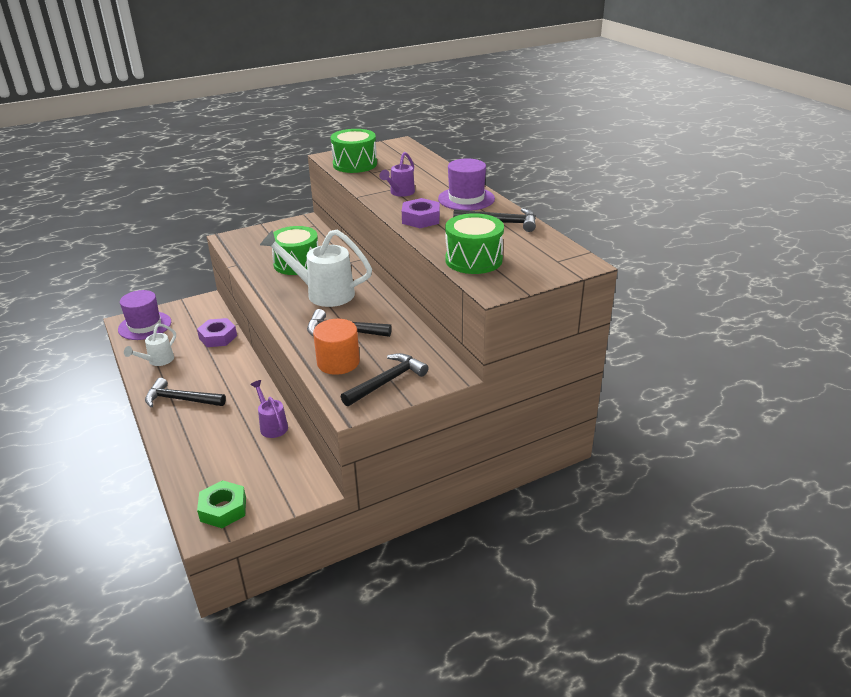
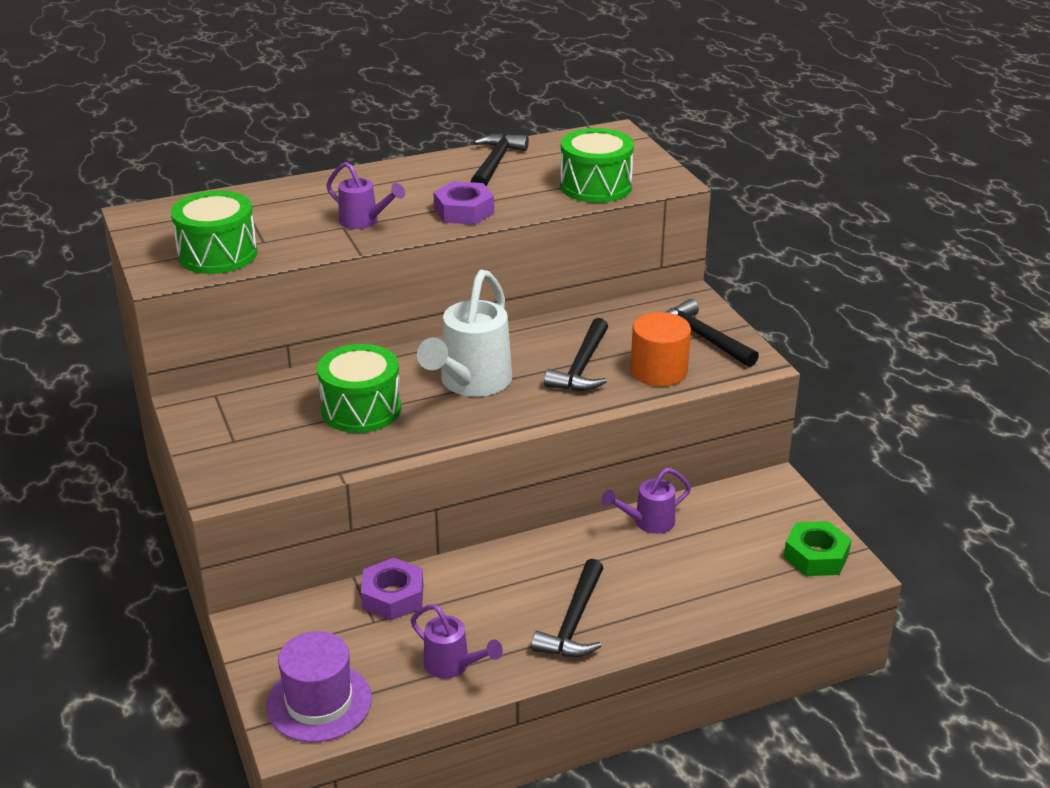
camera: 85 degrees left, 0 degrees up
white watering can [124,323,176,366] -> purple watering can [411,604,503,679]
purple hat [438,158,495,211] -> none

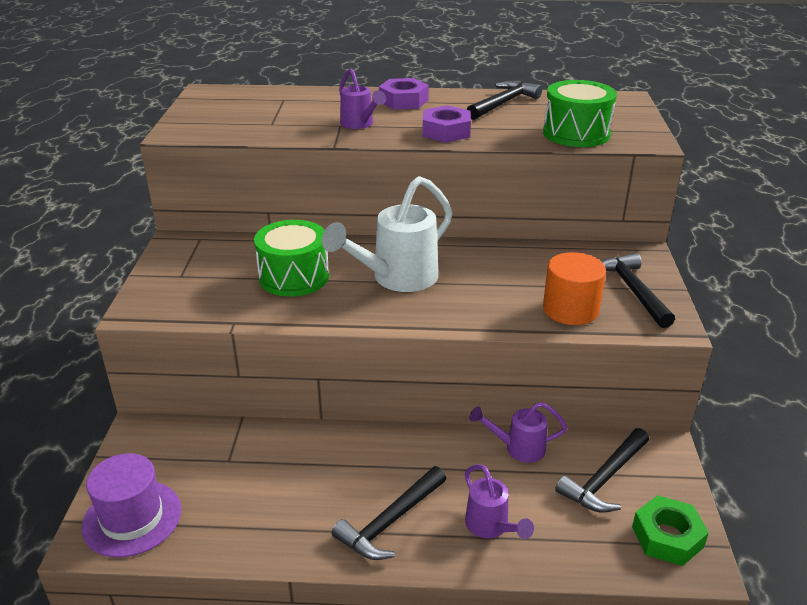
camera: 25 degrees right, 0 degrees up
green drum [171,190,257,274] -> none
purple nut [361,558,423,621] -> purple nut moved to [379,78,429,110]
purple watering can [411,604,503,679] -> purple watering can moved to [465,464,534,539]
black hammer [544,318,608,391] -> black hammer moved to [555,428,649,513]

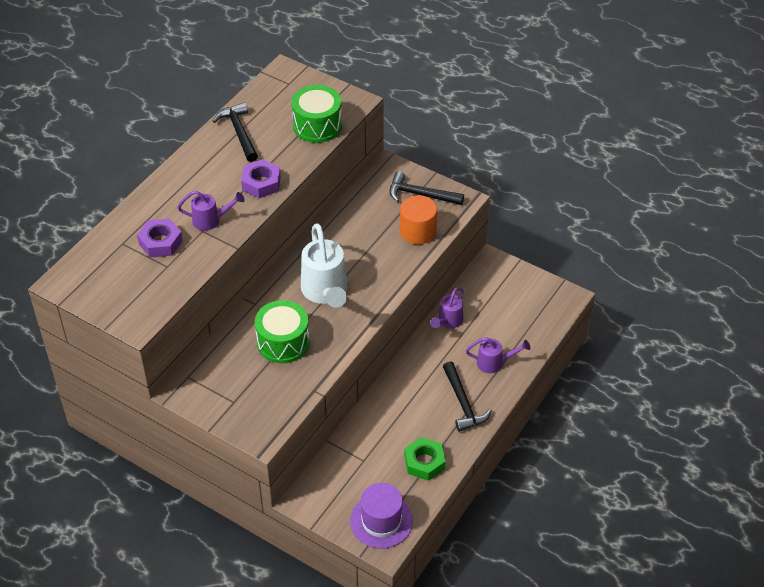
camera: 60 degrees left, 15 degrees up
purple nut [379,78,429,110] -> purple nut moved to [137,219,183,257]
black hammer [555,428,649,513] -> none
green nut [632,495,709,566] -> green nut moved to [404,437,446,481]

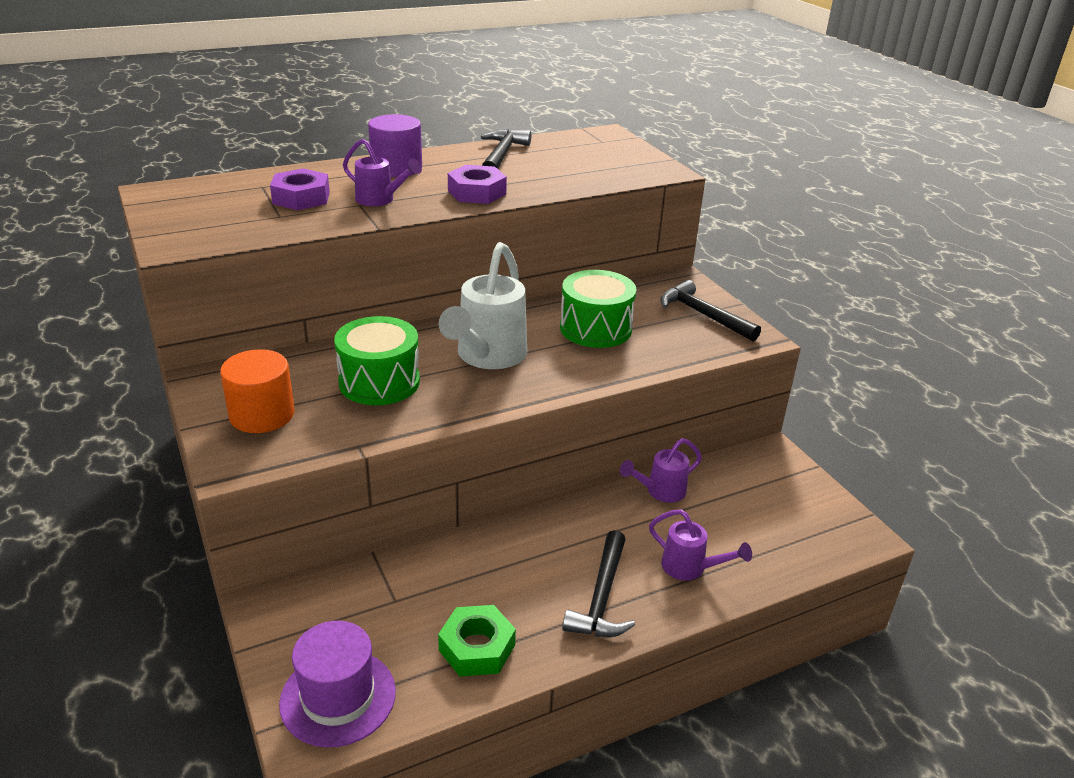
camera: 30 degrees right, 15 degrees down
green drum [291,85,342,143] -> green drum moved to [560,270,636,348]
orange cylinder [400,195,437,245] -> orange cylinder moved to [220,349,295,433]
none -> purple cylinder [368,114,422,177]

